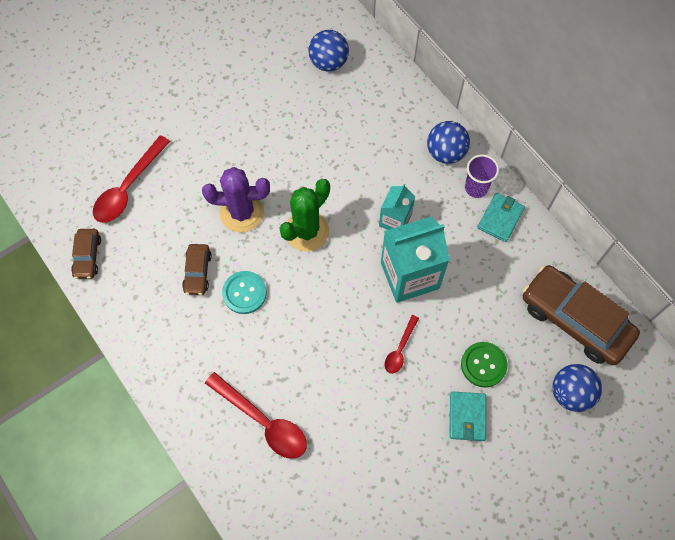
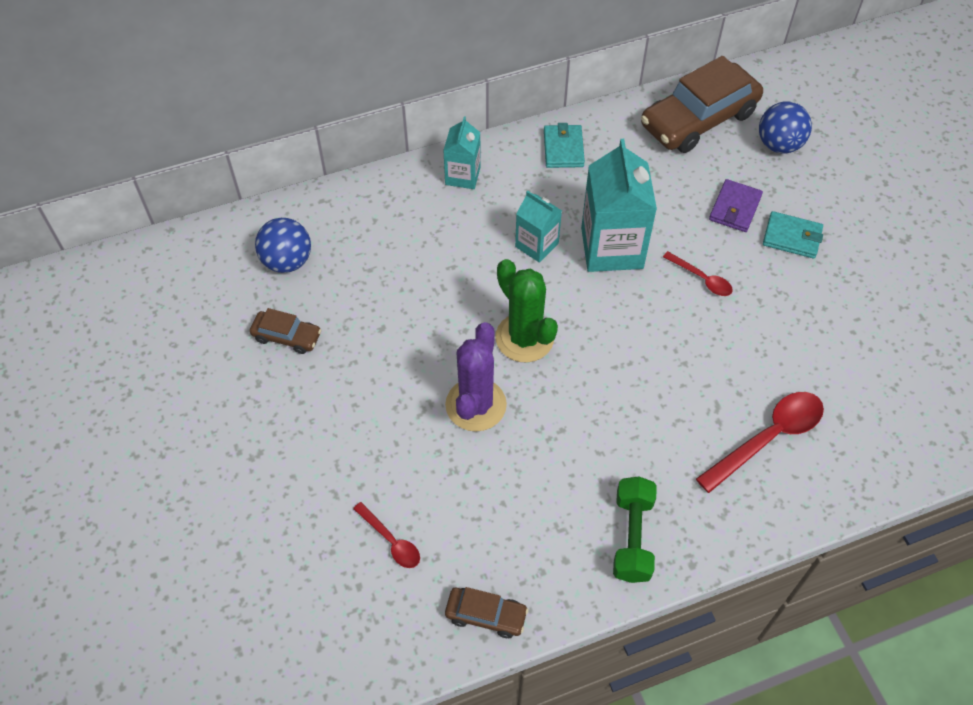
camera: 75 degrees left, 10 degrees down
red spoon [93,135,170,223] -> red spoon [353,502,420,568], size x0.55
brown car [182,244,212,295] -> brown car moved to [250,308,321,354]
turquoise button [222,271,267,314] -> none
blue ball [427,121,470,164] -> turquoise carton [443,116,481,189]
green button [461,342,507,388] -> purple wallet [709,179,763,232]
purple cup [465,154,499,198] -> none
turquoise wallet [477,193,525,242] -> turquoise wallet turned 45 degrees clockwise [544,123,585,168]
none -> green dumbbell [613,476,657,583]

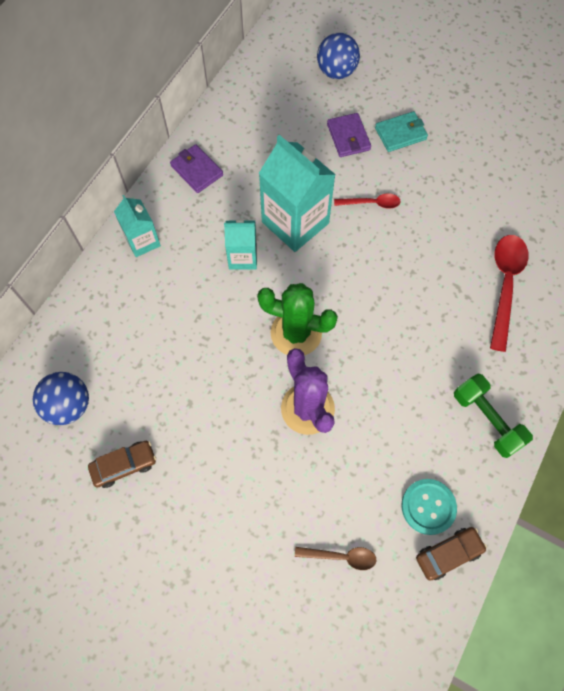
camera: 40 degrees left, 10 degrees up
red spoon [353,502,420,568] -> brown spoon [295,547,377,570]
turquoise wallet [544,123,585,168] -> purple wallet [170,144,223,193]
brown car [641,56,763,153] -> none
none -> turquoise button [402,479,457,535]

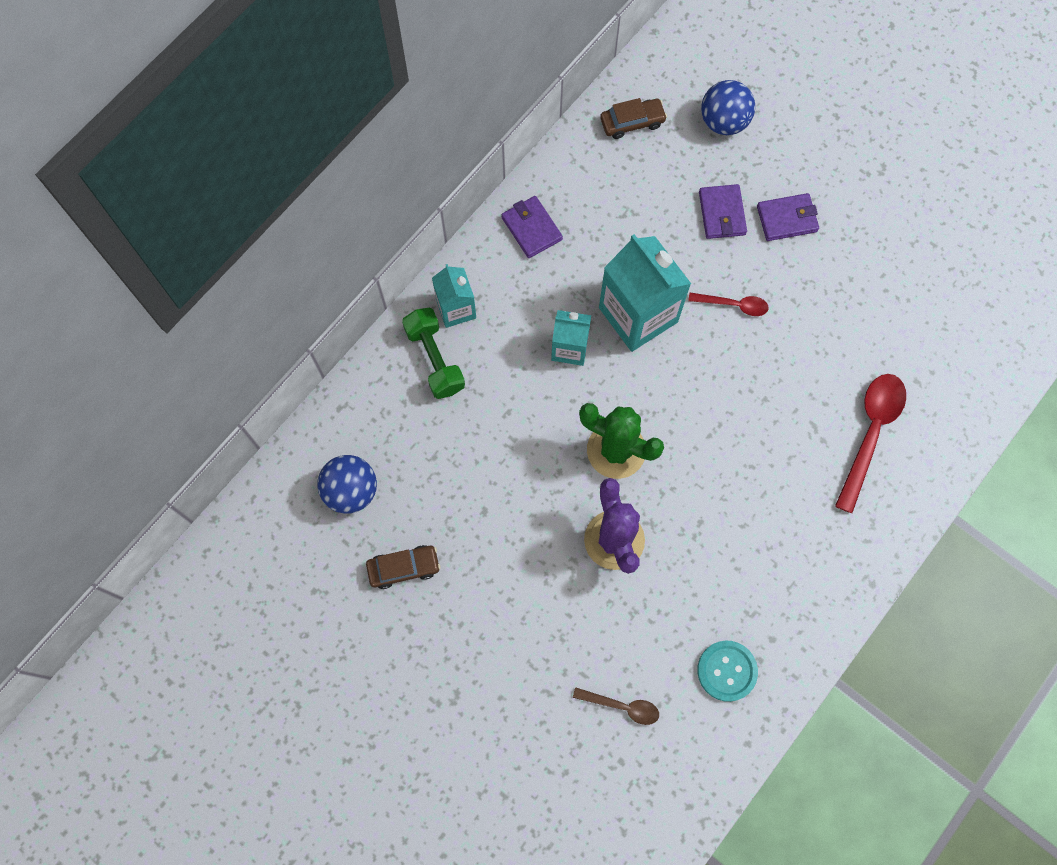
camera: 10 degrees right, 5 degrees up
turquoise wallet [375,111,428,152] -> purple wallet [757,193,819,241]
brown car [416,527,487,581] -> brown car moved to [600,98,667,139]
green dumbbell [454,374,533,458] -> green dumbbell moved to [402,308,465,399]

